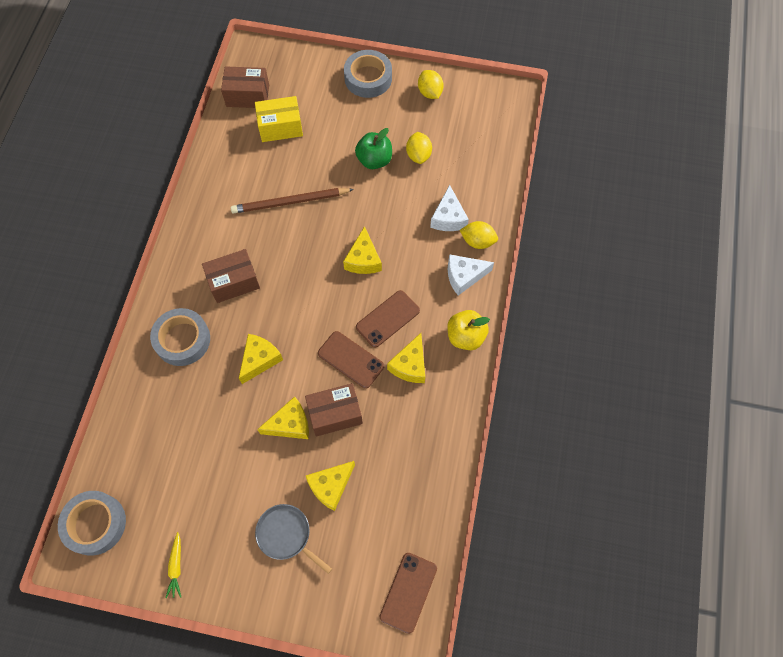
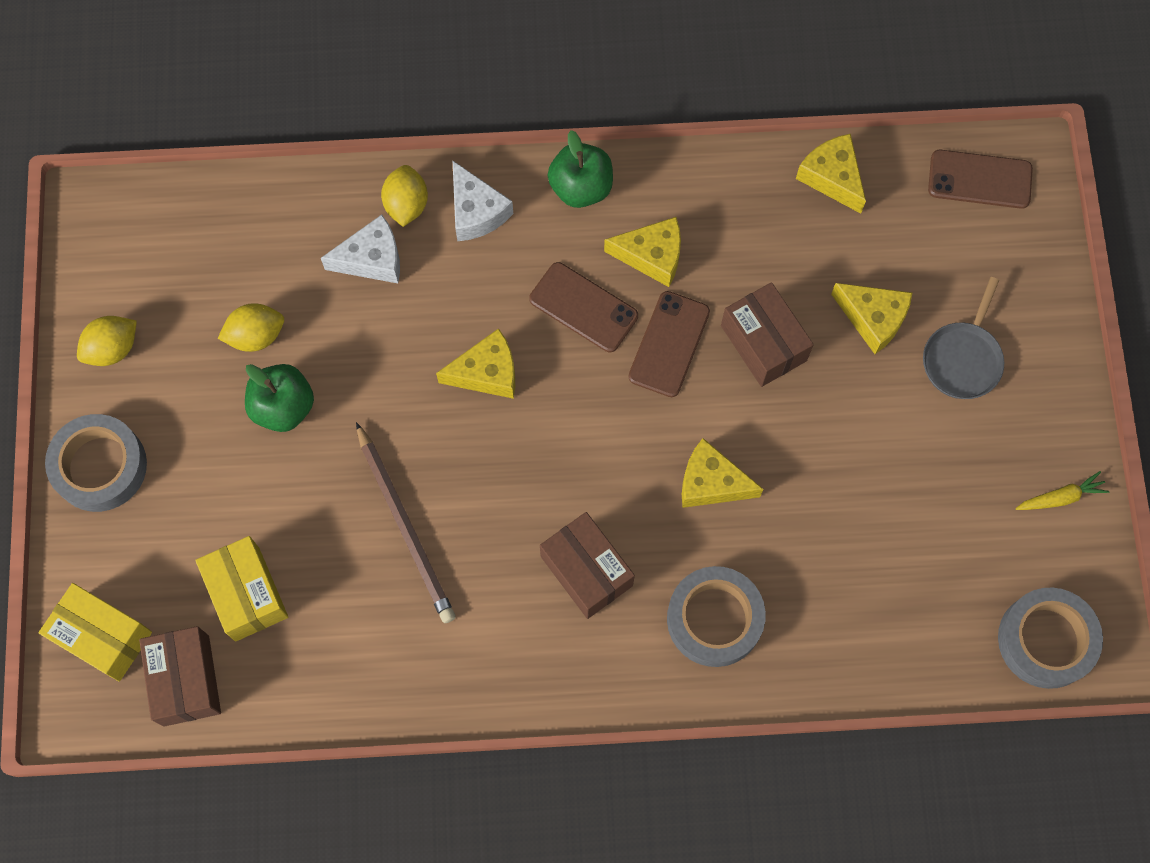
camera: 105 degrees left, 5 degrees up
yellow cheese [257,396,309,439] -> yellow cheese moved to [796,134,866,214]
yellow apple [447,310,490,350] -> green apple [548,130,613,208]
none -> yellow box [39,583,152,682]

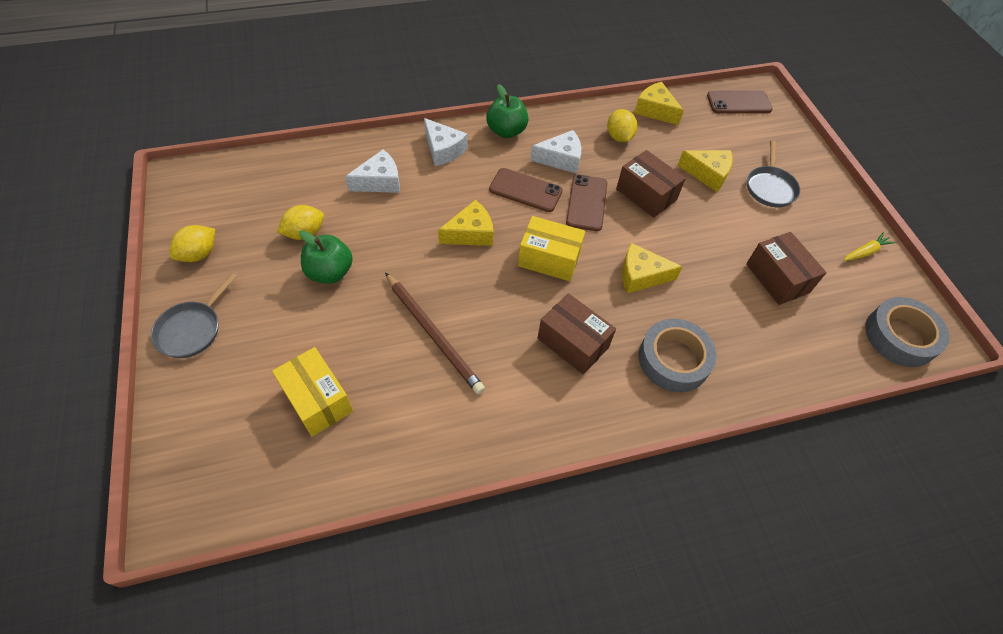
camera: 15 degrees left, 15 degrees down
yellow box [39,583,152,682] -> yellow box moved to [518,216,585,281]
grey tape [45,414,147,512] -> grey pan [151,273,237,358]
brown box [139,626,221,727] -> brown box moved to [746,232,827,305]
yellow lemon [381,165,428,227] -> yellow lemon moved to [607,109,637,142]
yellow cheese [604,217,681,287] -> white cheese [530,130,581,174]

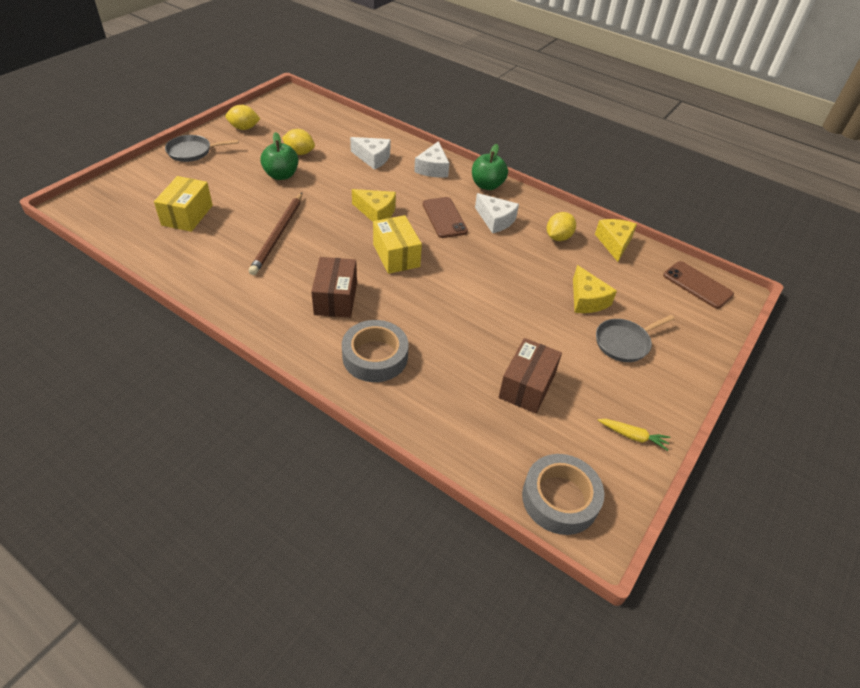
camera: 50 degrees right, 10 degrees down
brown phone [566,174,607,231] -> none
brown box [616,150,686,218] -> none
yellow cheese [622,243,683,293] -> none

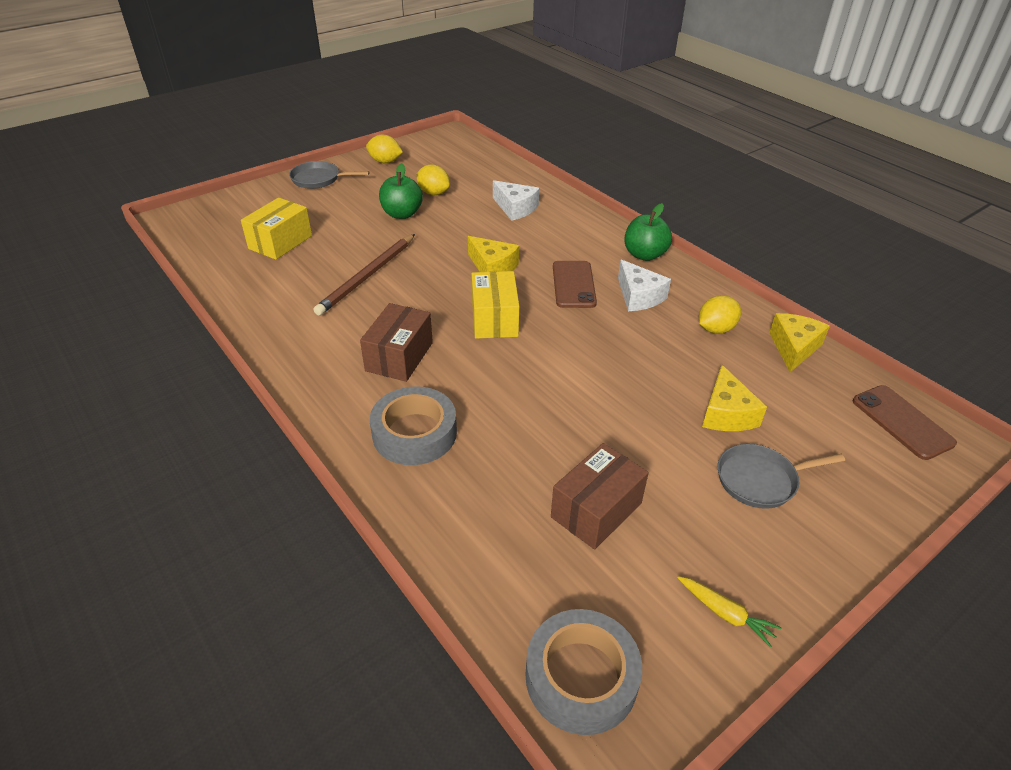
camera: 20 degrees right, 5 degrees down
white cheese [414,141,449,178] -> none

